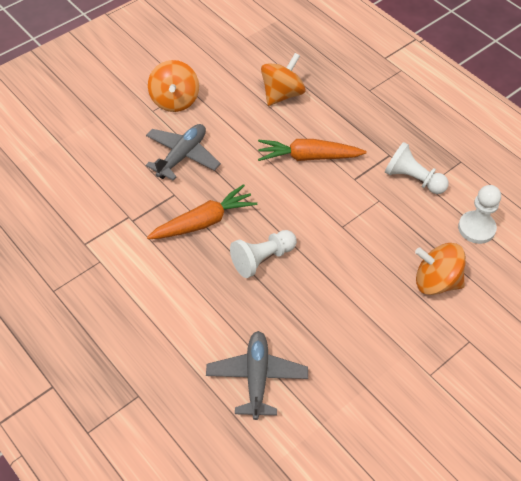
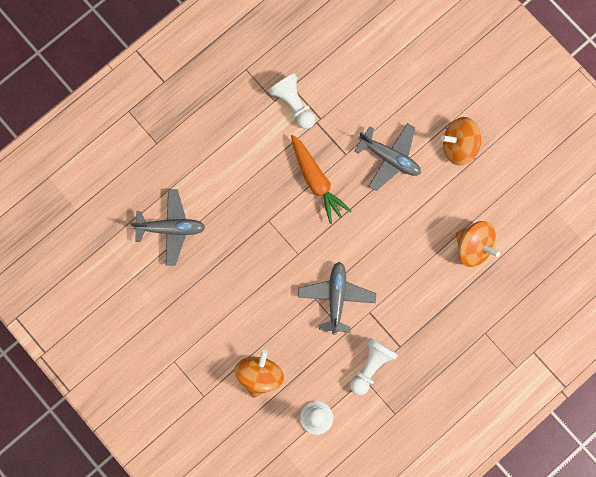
camera: 90 degrees right, 25 degrees up
white pawn [230,230,297,278] -> white pawn moved to [269,74,315,129]
orange carrot [258,139,367,161] -> none
none -> grey plane [298,262,376,335]

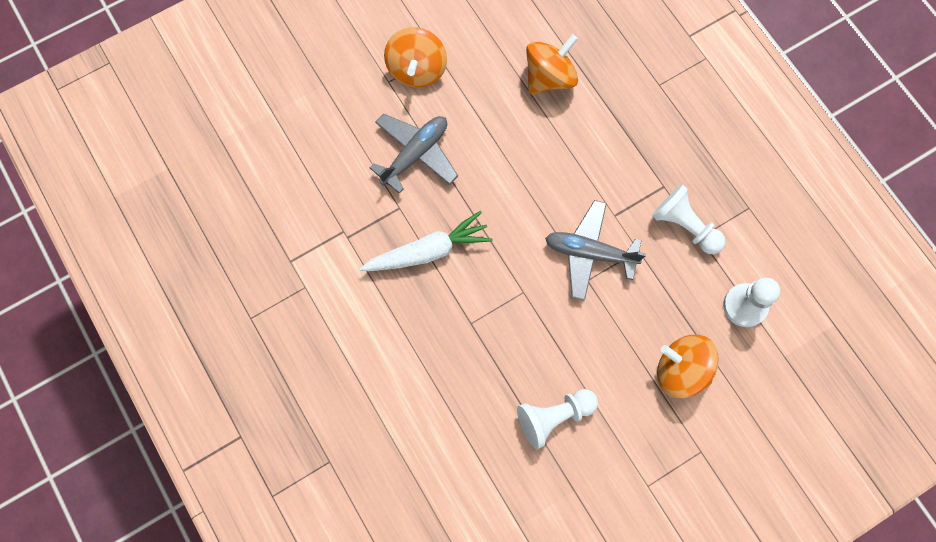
camera: 80 degrees left, 5 degrees down
grey plane [130,189,205,266] -> none
white pawn [269,74,315,129] -> white pawn moved to [517,389,598,449]
orange carrot [291,135,352,224] -> white carrot [360,211,493,271]

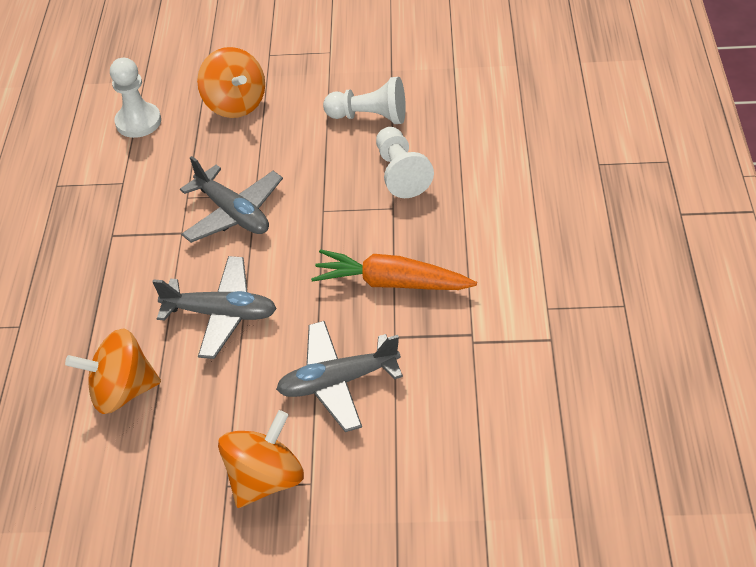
camera: 145 degrees left, 25 degrees down
white carrot [360,211,493,271] -> orange carrot [311,249,477,290]
white pawn [652,184,726,254] -> white pawn moved to [376,127,434,198]
none -> grey plane [152,256,277,359]

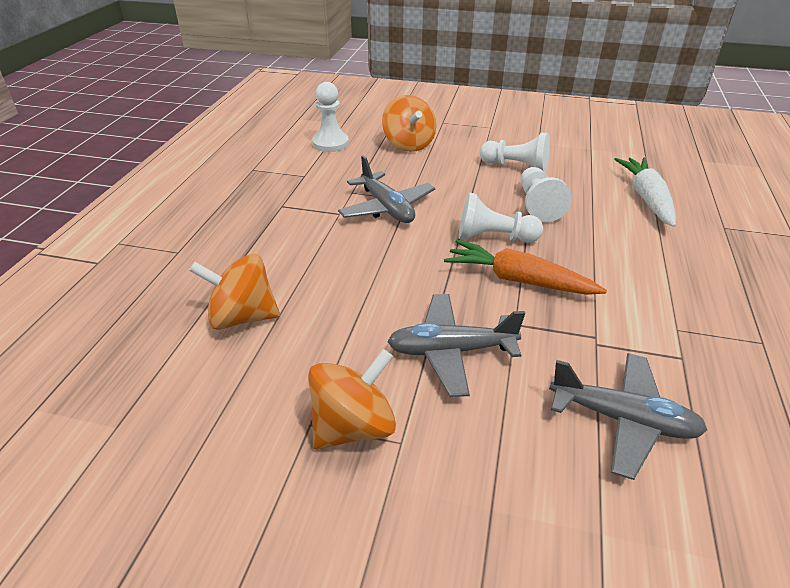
camera: 10 degrees right, 10 degrees down
grey plane [152,256,277,359] -> grey plane moved to [549,353,707,480]
none -> white pawn [459,192,543,243]
none -> white carrot [614,158,676,227]

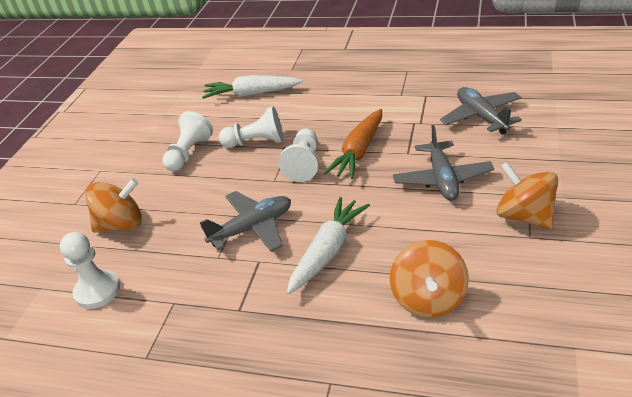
camera: 85 degrees left, 0 degrees up
grey plane [549,353,707,480] -> grey plane turned 45 degrees counterclockwise [440,87,522,135]
none -> white carrot [287,197,370,294]

